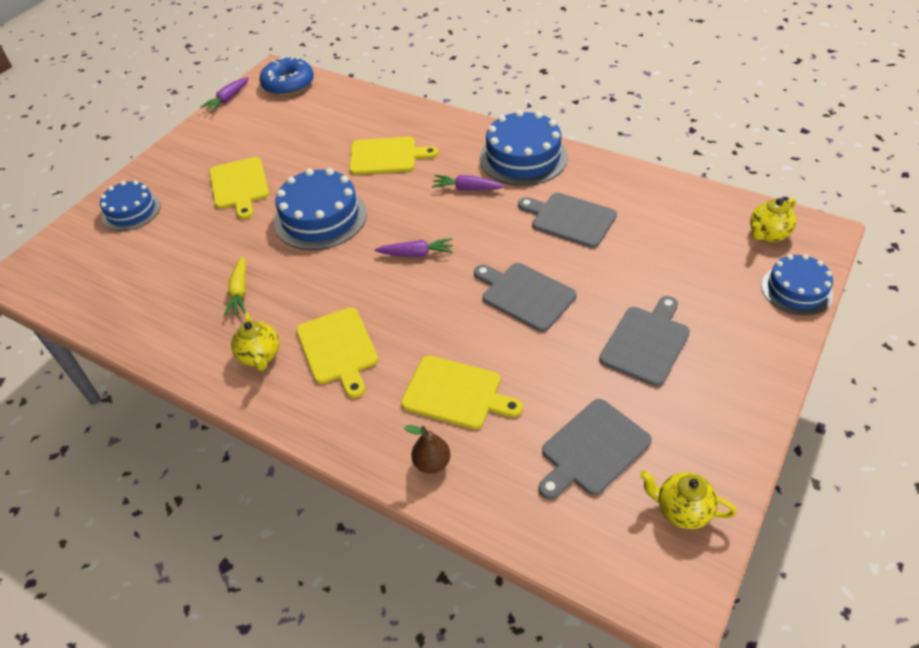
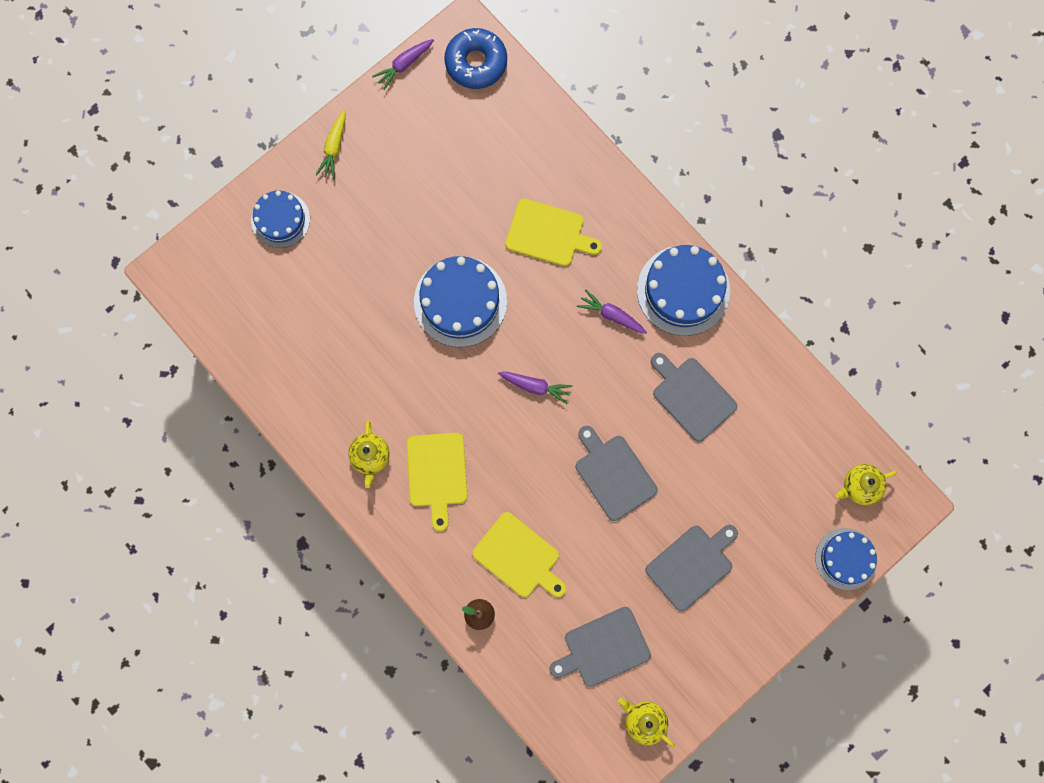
camera: 15 degrees right, 30 degrees up
yellow cutting board [209,157,269,219] -> none
yellow carrot [224,256,246,317] -> yellow carrot moved to [316,110,346,179]

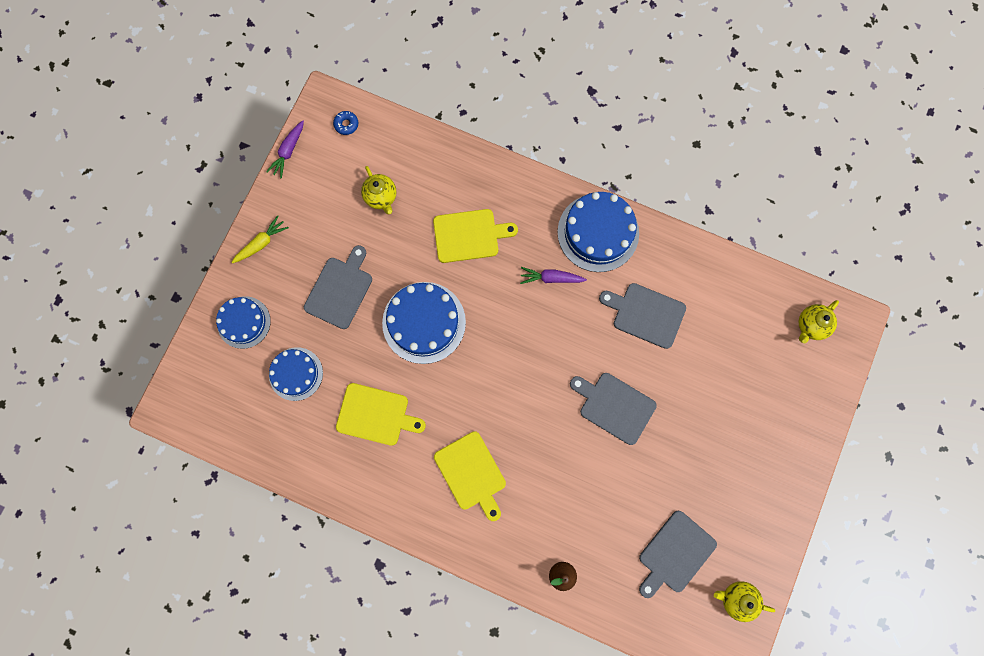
camera: 25 degrees left, 0 degrees up
yellow carrot [316,110,346,179] -> yellow carrot turned 120 degrees counterclockwise [231,216,289,263]
yellow teapot [348,420,390,488] -> yellow teapot moved to [361,166,397,214]
blue donut [444,28,507,89] -> blue donut [333,111,358,135], size x0.45
yellow cutting board [472,512,567,597] -> yellow cutting board moved to [336,383,426,446]
purple carrot [498,372,573,404] -> none
grey cutting board [645,525,738,611] -> grey cutting board moved to [304,245,372,329]
blue cake [815,528,877,590] -> blue cake moved to [269,347,323,401]

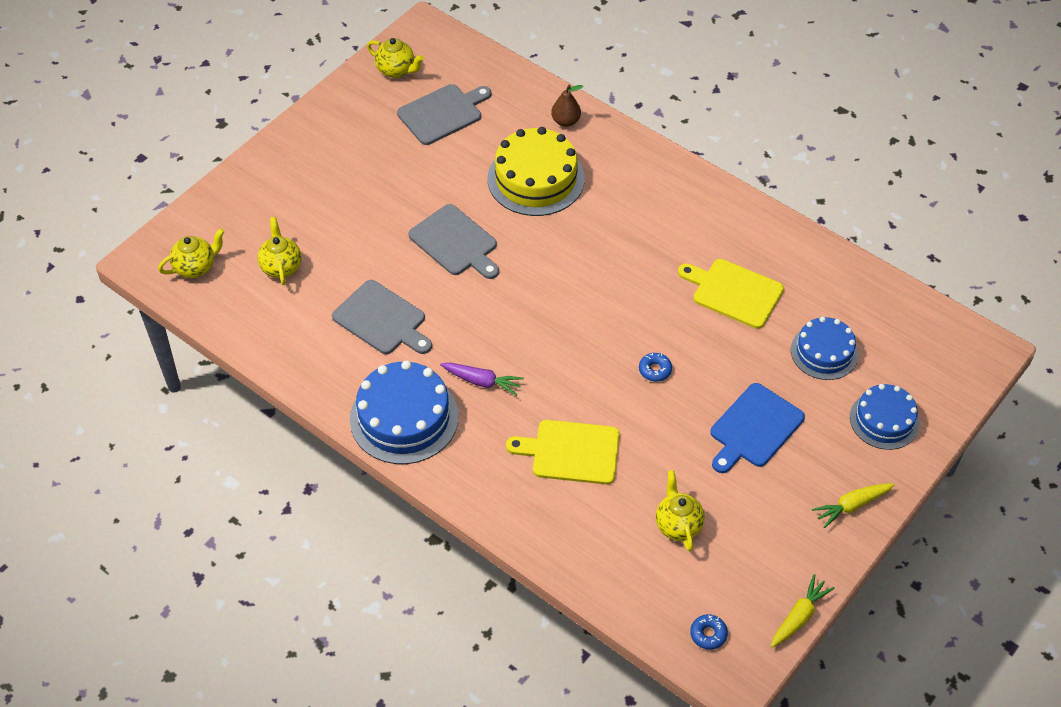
camera: 165 degrees left, 25 degrees down
purple carrot [266,120,304,178] -> yellow carrot [771,574,835,647]
grey cutting board [304,245,372,329] -> blue cutting board [710,383,805,473]
blue cake [382,282,466,364] -> blue donut [639,353,672,382]
yellow cutting board [434,431,506,521] -> none
none -> yellow teapot [258,217,301,285]
none -> yellow cake [488,127,585,216]

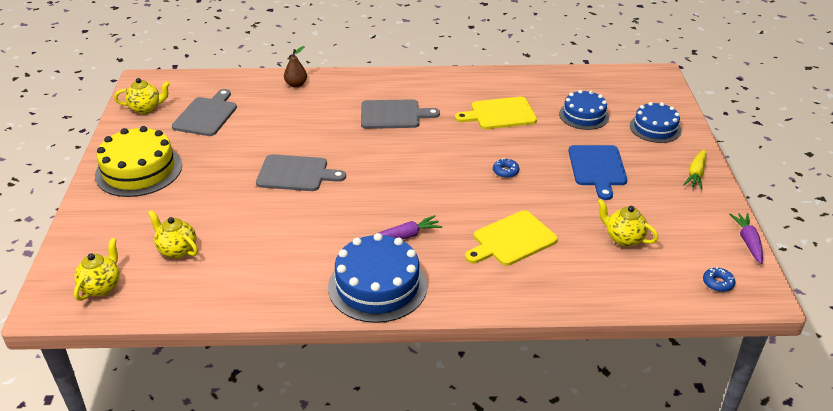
camera: 40 degrees left, 15 degrees down
grey cutting board [332,280,432,354] -> grey cutting board moved to [361,99,440,129]
yellow cake [488,127,585,216] -> yellow cake moved to [95,126,182,197]
yellow carrot [771,574,835,647] -> purple carrot [729,213,763,264]

